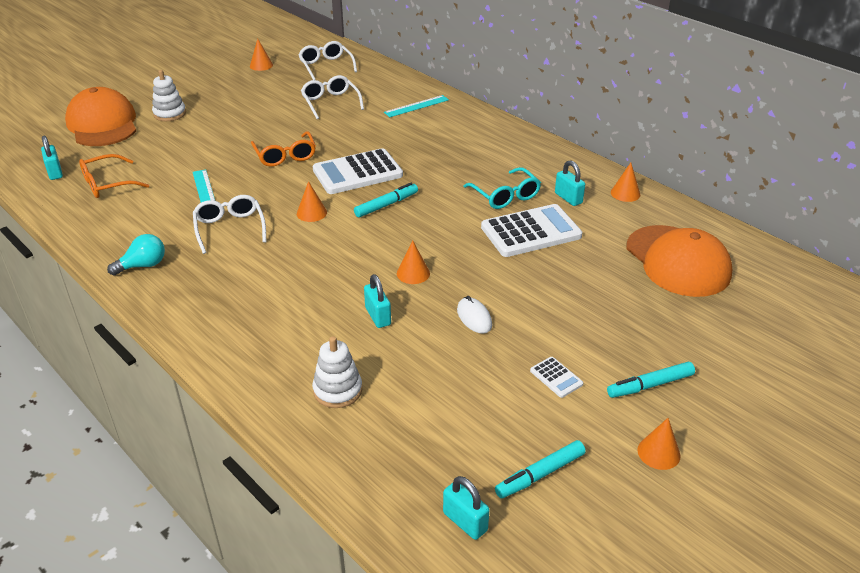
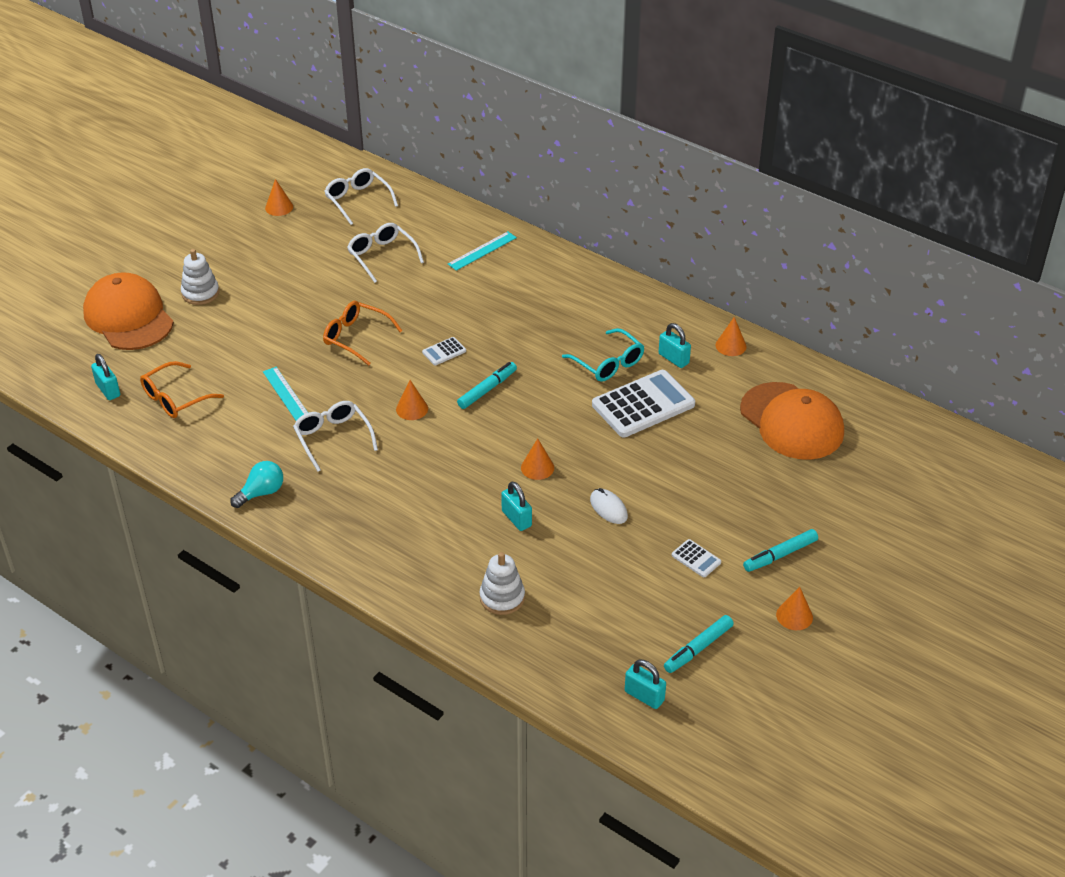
camera: 10 degrees left, 5 degrees up
orange glasses [251,131,316,167] -> orange glasses turned 150 degrees clockwise [323,301,402,366]
white calculator [313,148,403,194] -> white calculator [422,337,466,365], size x0.44

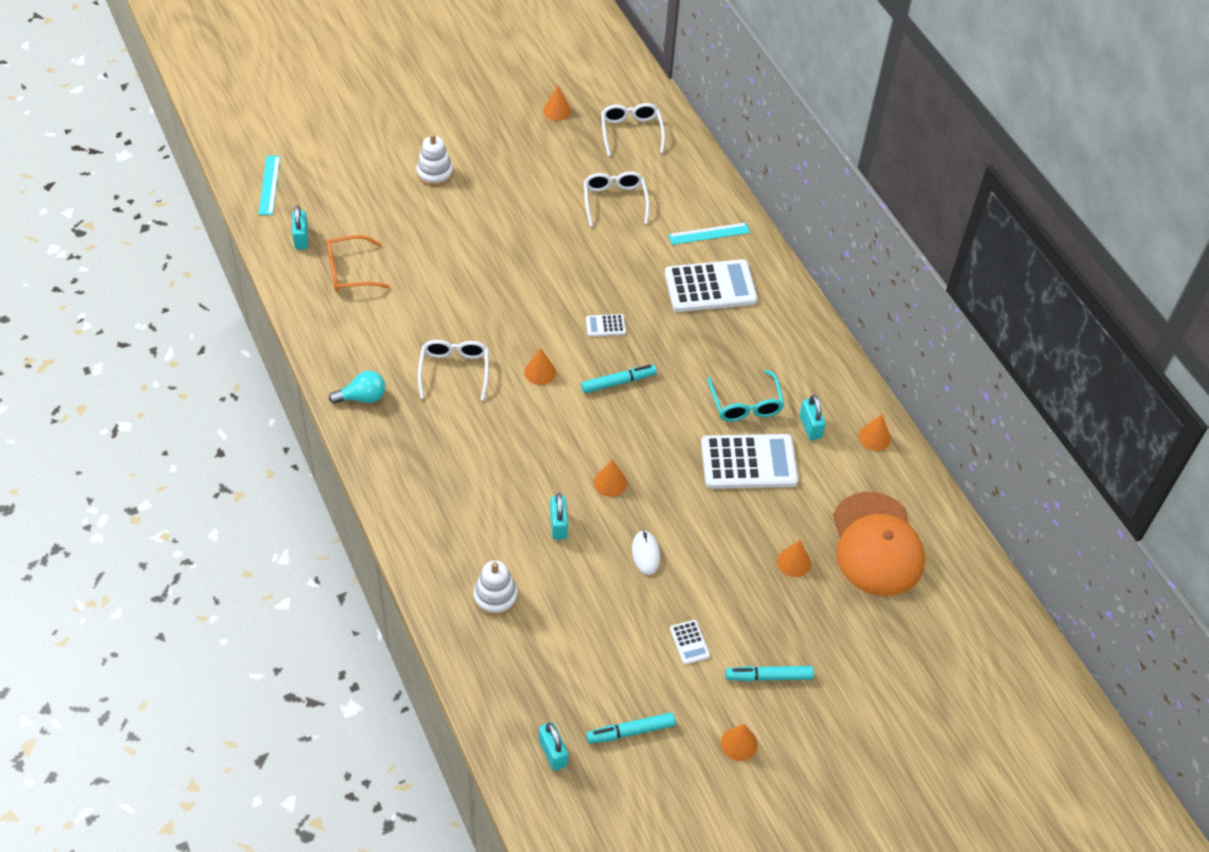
camera: 25 degrees right, 10 degrees up
orange cap [83,272,174,350] -> none
turquoise ruler [263,367,308,421] -> turquoise ruler moved to [258,156,280,215]
orange glasses [323,301,402,366] -> none
none -> white calculator [665,259,757,312]
none -> orange cone [777,540,811,577]

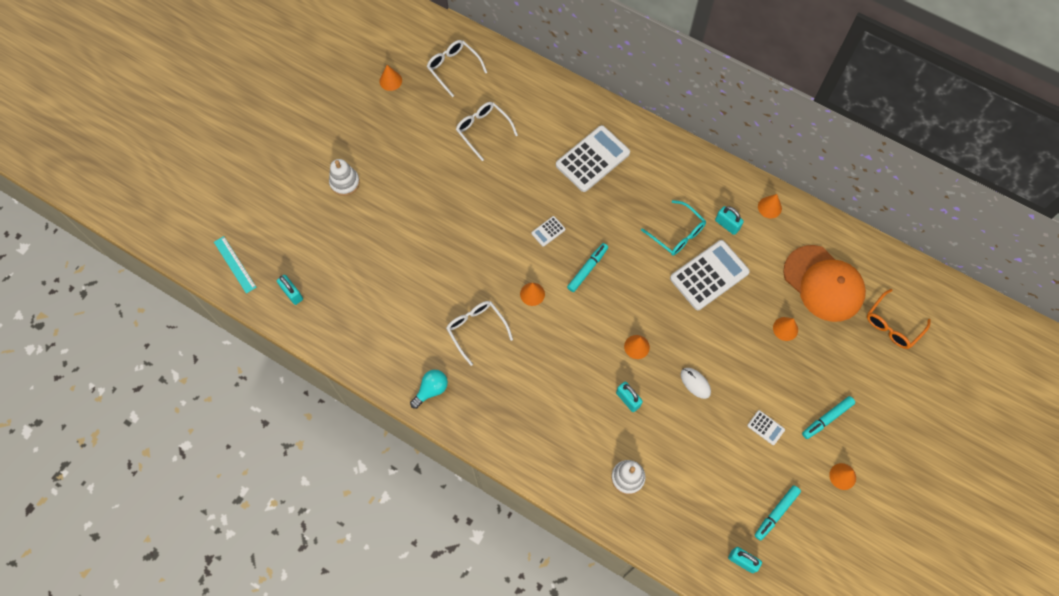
camera: 30 degrees left, 15 degrees up
orange glasses [327,235,390,292] -> orange glasses moved to [867,289,931,349]
turquoise ruler [668,222,750,245] -> none

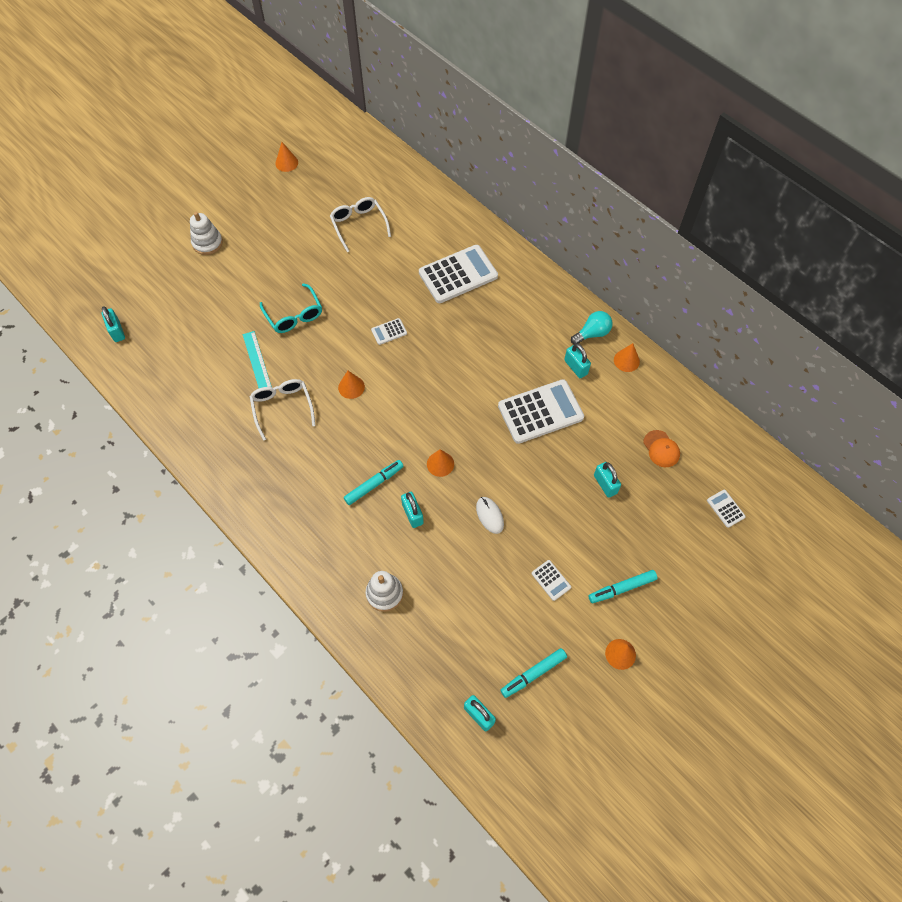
camera: 15 degrees right, 5 degrees down
turquoise ruler [214,236,257,294] -> turquoise ruler moved to [243,331,272,388]
turquoise light bulb [410,370,448,409] -> turquoise light bulb moved to [571,311,613,344]
white glasses [427,40,487,97] -> none
turquoise marker [567,243,608,292] -> turquoise marker moved to [344,460,403,505]
turquoise glasses [641,200,706,256] -> turquoise glasses moved to [260,283,322,333]
orange cone [773,317,798,341] -> turquoise padlock [594,462,621,498]
orange cap [783,245,866,322] -> orange cap [643,430,680,467], size x0.44
orange glasses [867,289,931,349] -> white calculator [707,490,746,528]

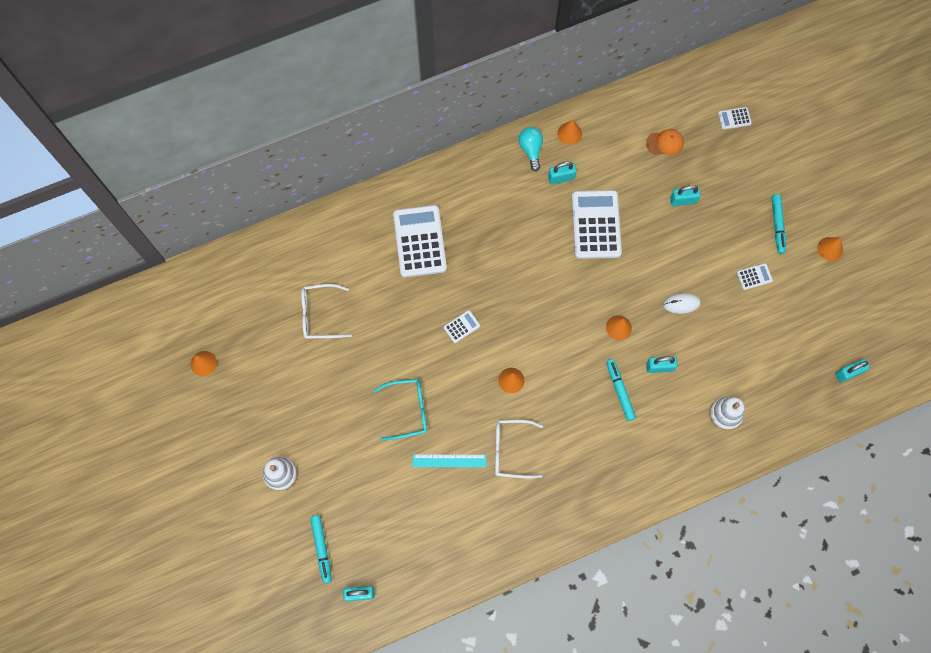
camera: 70 degrees left, 10 degrees up
white calculator [371,318,407,345] -> white calculator turned 120 degrees counterclockwise [444,310,480,343]
turquoise marker [501,648,567,698] -> turquoise marker moved to [310,515,332,583]

